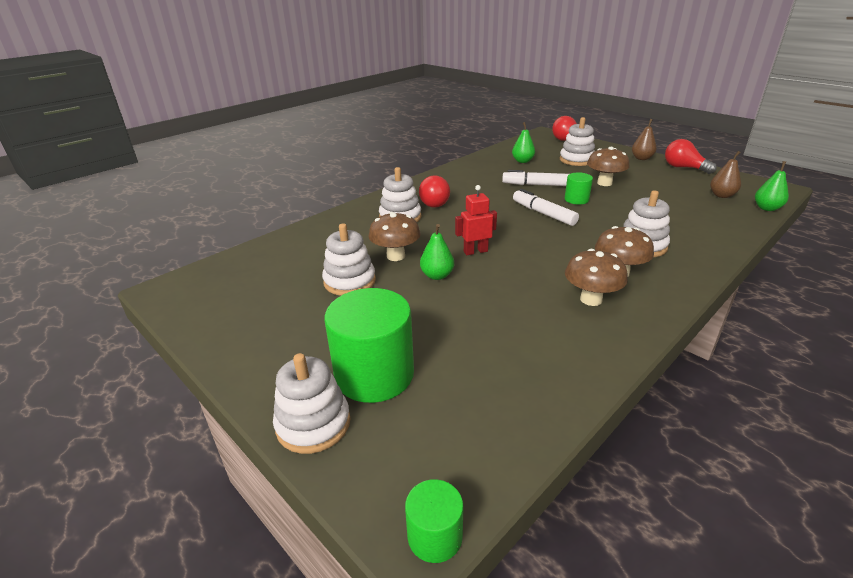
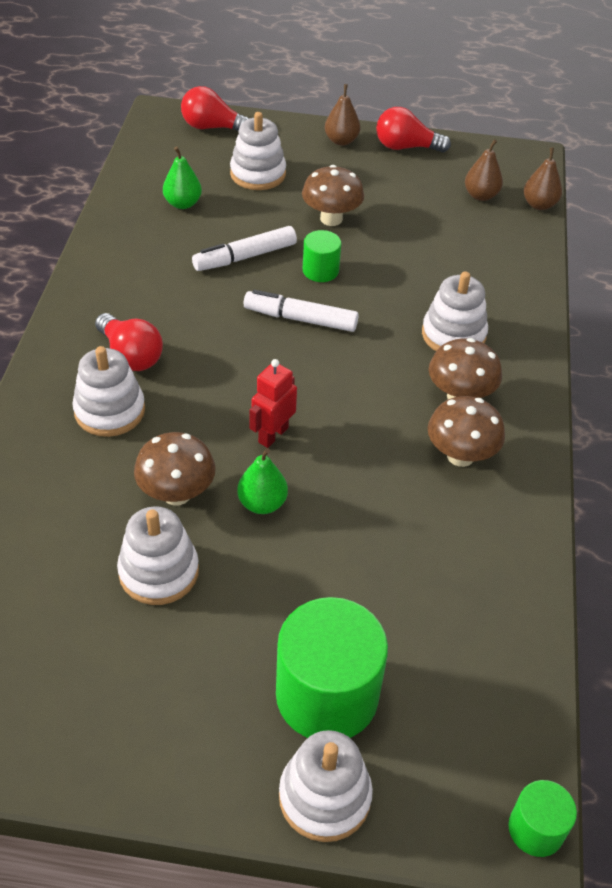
camera: 40 degrees left, 15 degrees up
green pear [755,161,789,211] -> brown pear [524,147,562,210]

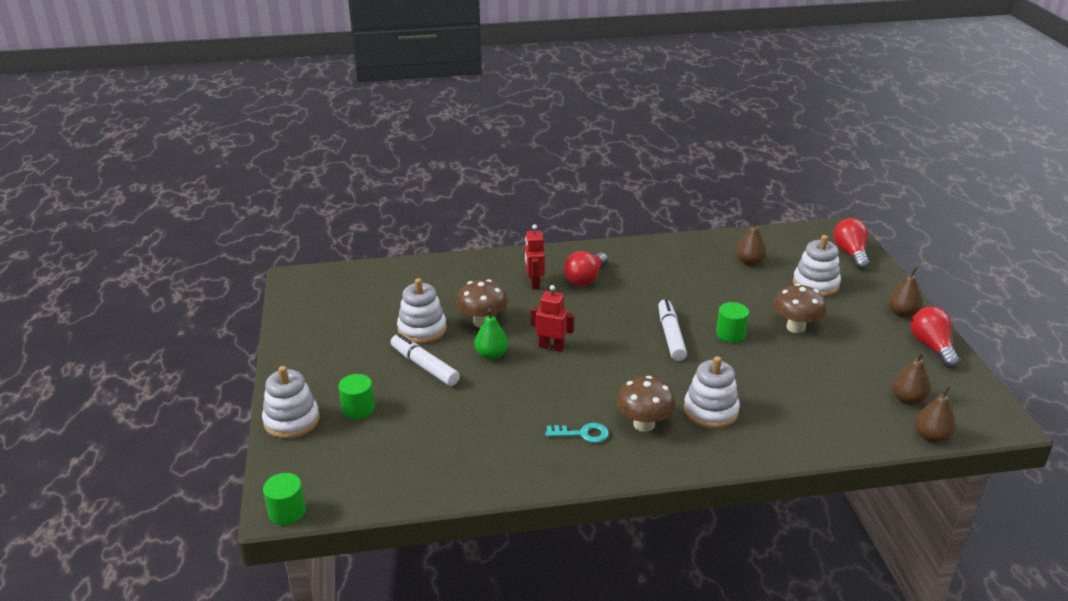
camera: 75 degrees right, 15 degrees down
white stacking toy [72,346,145,437] -> red robot [525,224,545,290]
green pear [163,147,202,209] -> brown pear [736,217,766,266]
white marker [192,226,297,271] -> white marker moved to [391,334,460,386]
green cylinder [276,597,388,738] -> green cylinder [339,374,375,419], size x0.50
brown mushroom [428,396,505,467] -> turquoise key [545,423,609,443]

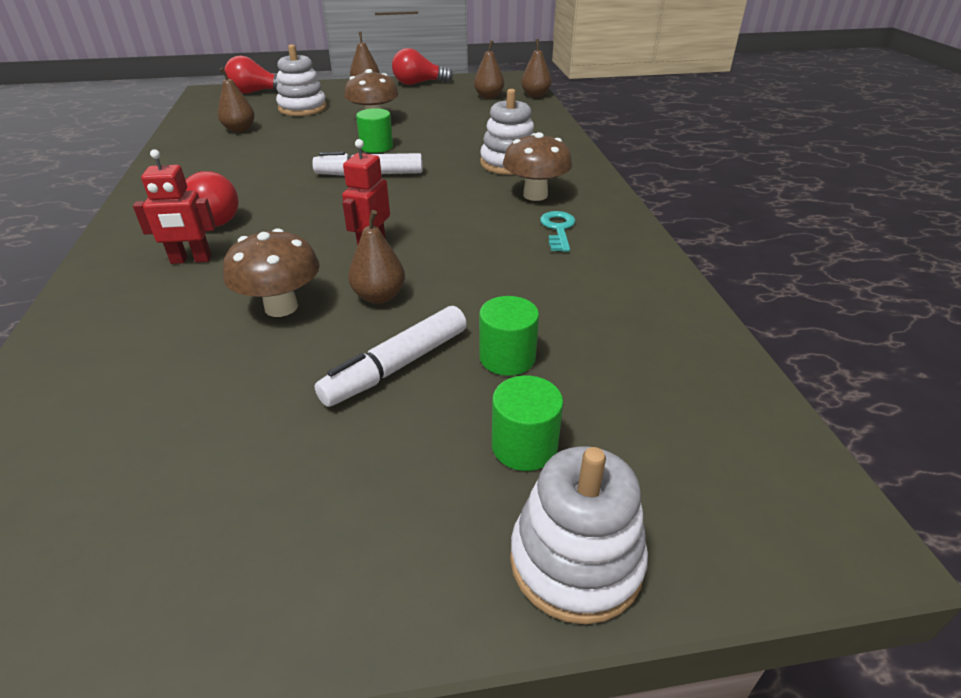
camera: 90 degrees left, 5 degrees up
green cylinder [263,473,306,525] -> green cylinder moved to [479,296,539,376]
white stacking toy [397,278,447,344] -> none
green pear [474,309,508,360] -> brown pear [348,210,405,304]

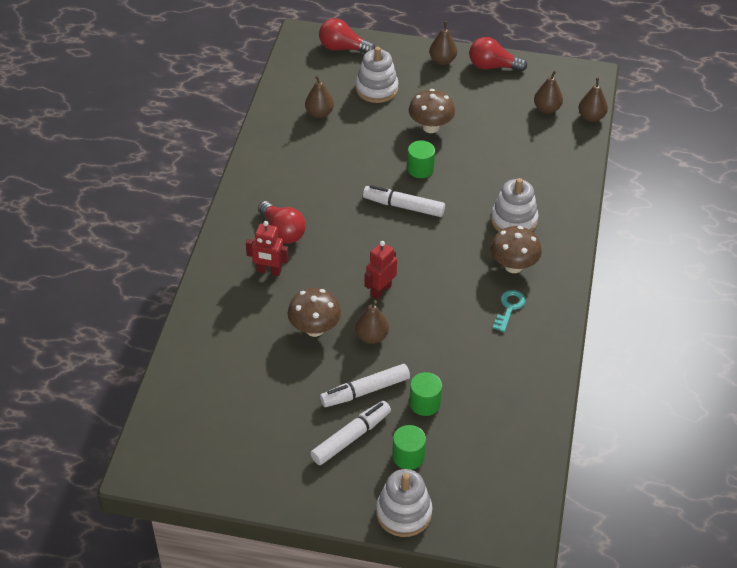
camera: 20 degrees right, 10 degrees up
none -> white marker [310,401,391,465]

